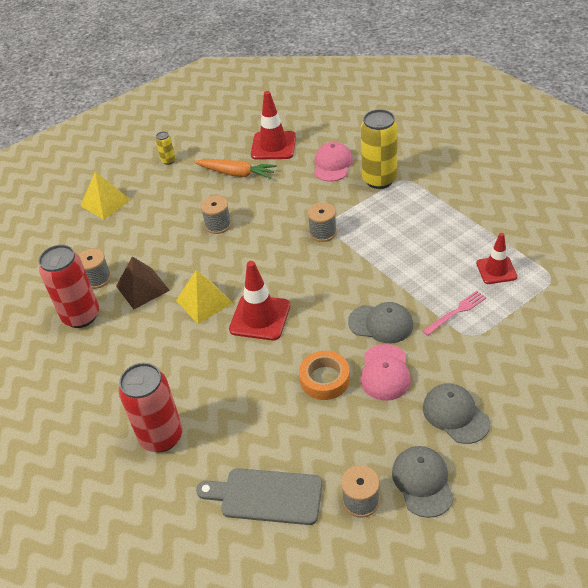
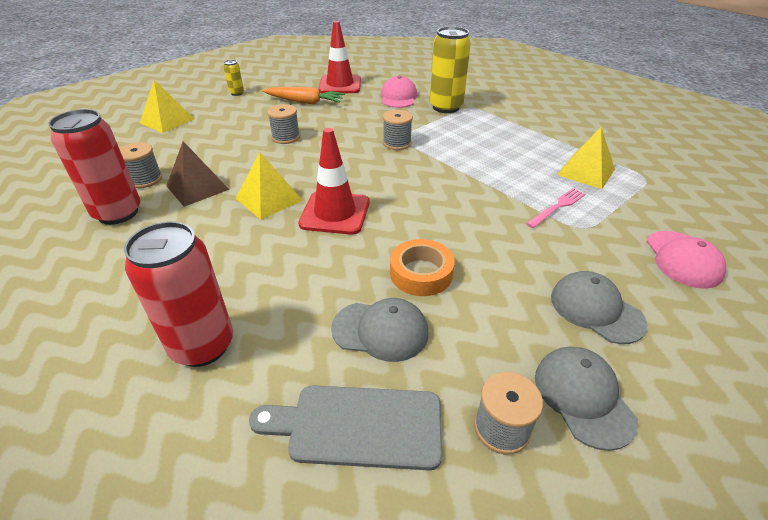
camera: 10 degrees left, 5 degrees down
grey cap [348,302,413,343] -> grey cap moved to [331,298,429,362]
pink cap [360,344,411,401] -> pink cap moved to [647,231,726,289]
red traffic cone [476,233,517,284] -> yellow pyramid [557,127,615,189]

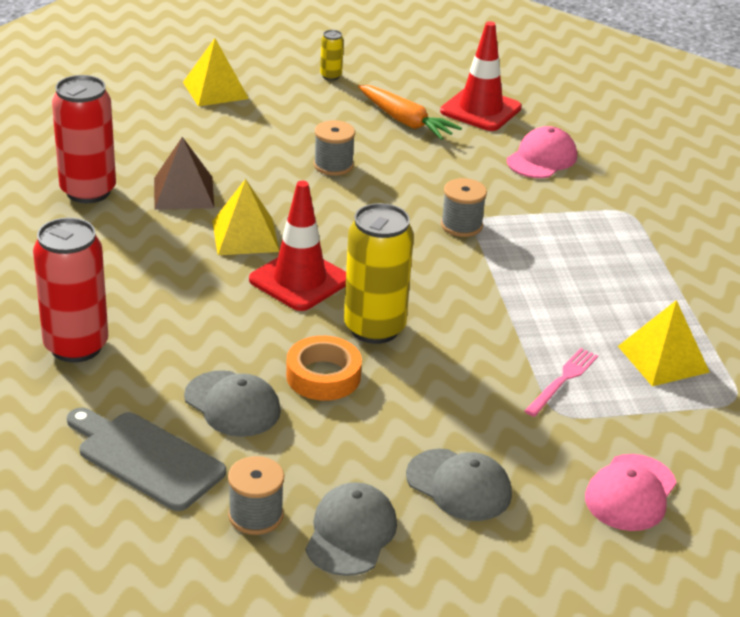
camera: 30 degrees right, 5 degrees down
grey spool [120,142,162,188] -> none
yellow can [430,26,471,113] -> yellow can moved to [344,203,414,344]
pink fork [526,188,586,228] -> pink fork turned 45 degrees counterclockwise [525,348,598,417]
grey cap [551,271,647,344] -> grey cap turned 135 degrees clockwise [406,449,512,521]

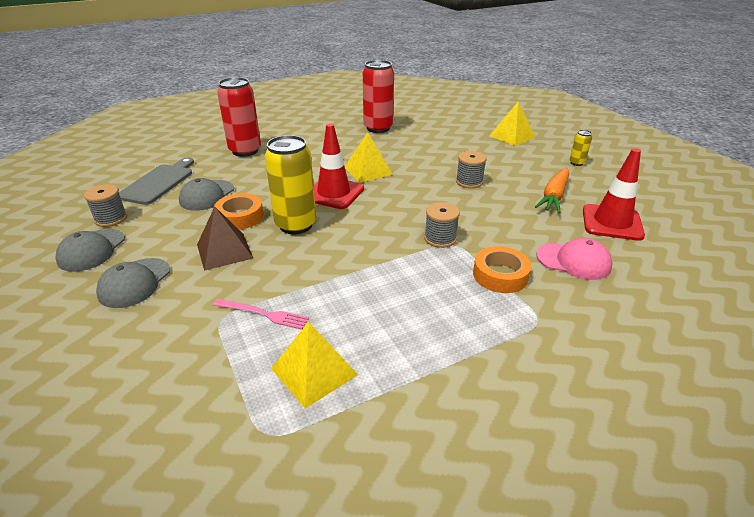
camera: 75 degrees right, 0 degrees up
brown pyramid [154,137,214,210] -> brown pyramid moved to [197,207,254,271]
grey cap [306,482,397,576] -> grey cap turned 105 degrees clockwise [55,229,125,272]
pink cap [585,454,677,531] -> none
none -> orange tape [473,246,531,293]

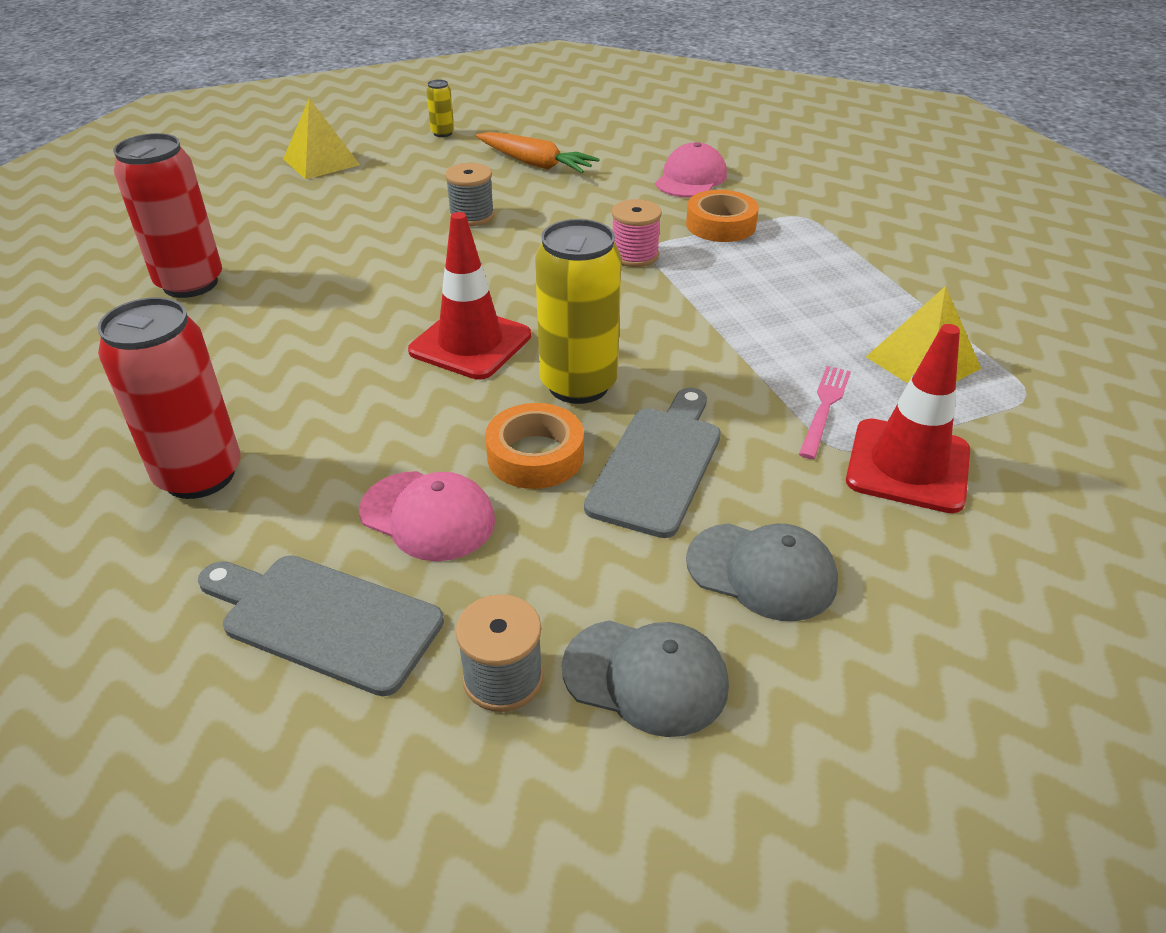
camera: 85 degrees left, 5 degrees up
grey cap [179,178,234,211] -> pink cap [359,471,495,561]
brown pyramid [197,207,254,271] -> grey cutting board [584,388,721,538]
yellow pyramid [345,133,393,183] -> none
grey spool [424,202,460,248] -> pink spool [612,199,662,267]
red traffic cone [583,148,645,241] -> red traffic cone moved to [846,324,970,513]

